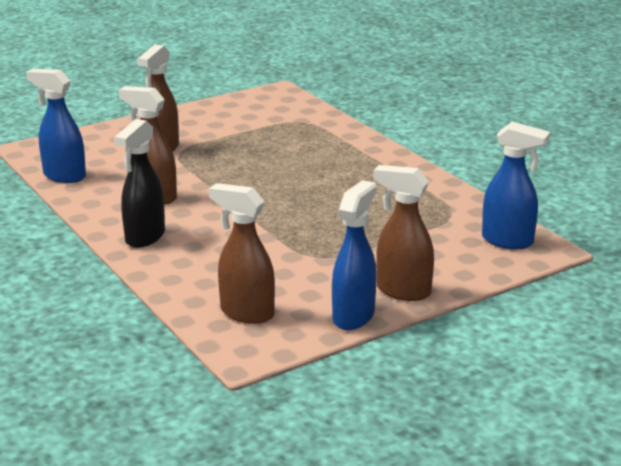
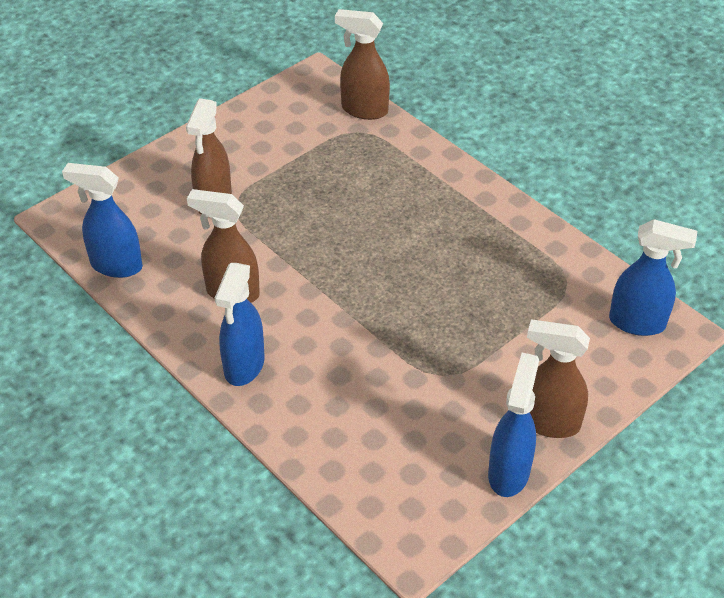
camera: 10 degrees left, 20 degrees up
black spray bottle [114,119,165,248] -> blue spray bottle [214,263,265,386]
brown spray bottle [209,183,275,324] -> brown spray bottle moved to [335,9,390,120]

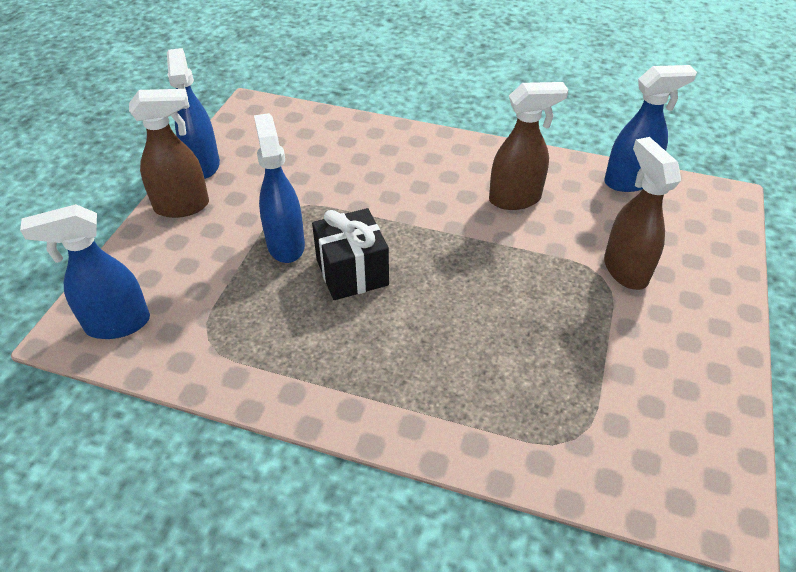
camera: 150 degrees right, 0 degrees up
blue spray bottle [214,263,265,386] -> blue spray bottle moved to [254,113,305,263]
brown spray bottle [335,9,390,120] -> none
none -> black gift [312,208,389,300]

